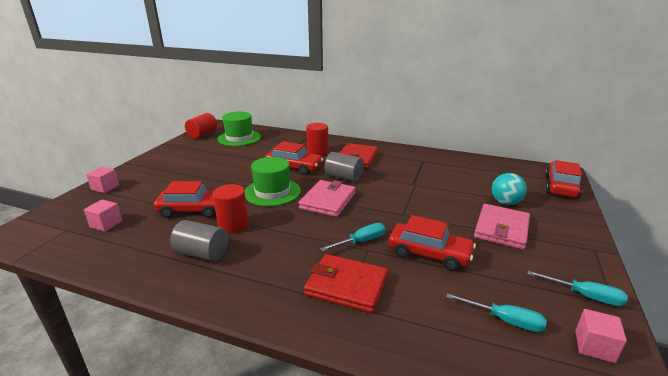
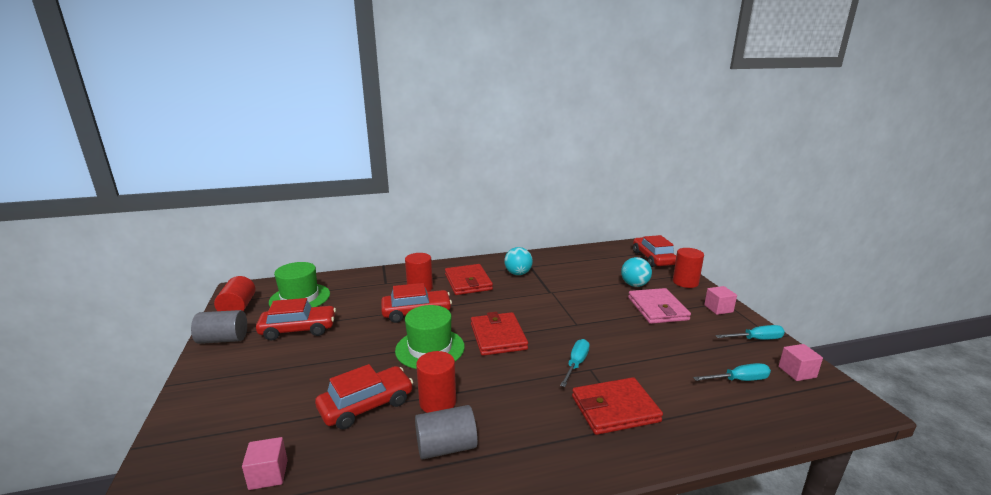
camera: 35 degrees left, 5 degrees down
pink cube [86,167,119,193] -> pink cube moved to [704,286,737,315]
pink wallet [299,180,356,217] -> red wallet [471,312,528,356]
grey cylinder [325,152,364,182] -> grey cylinder moved to [191,310,247,344]
red car [389,215,476,271] -> red car moved to [256,298,336,340]
none -> turquoise ball [504,247,533,275]
none -> red cylinder [673,248,704,288]

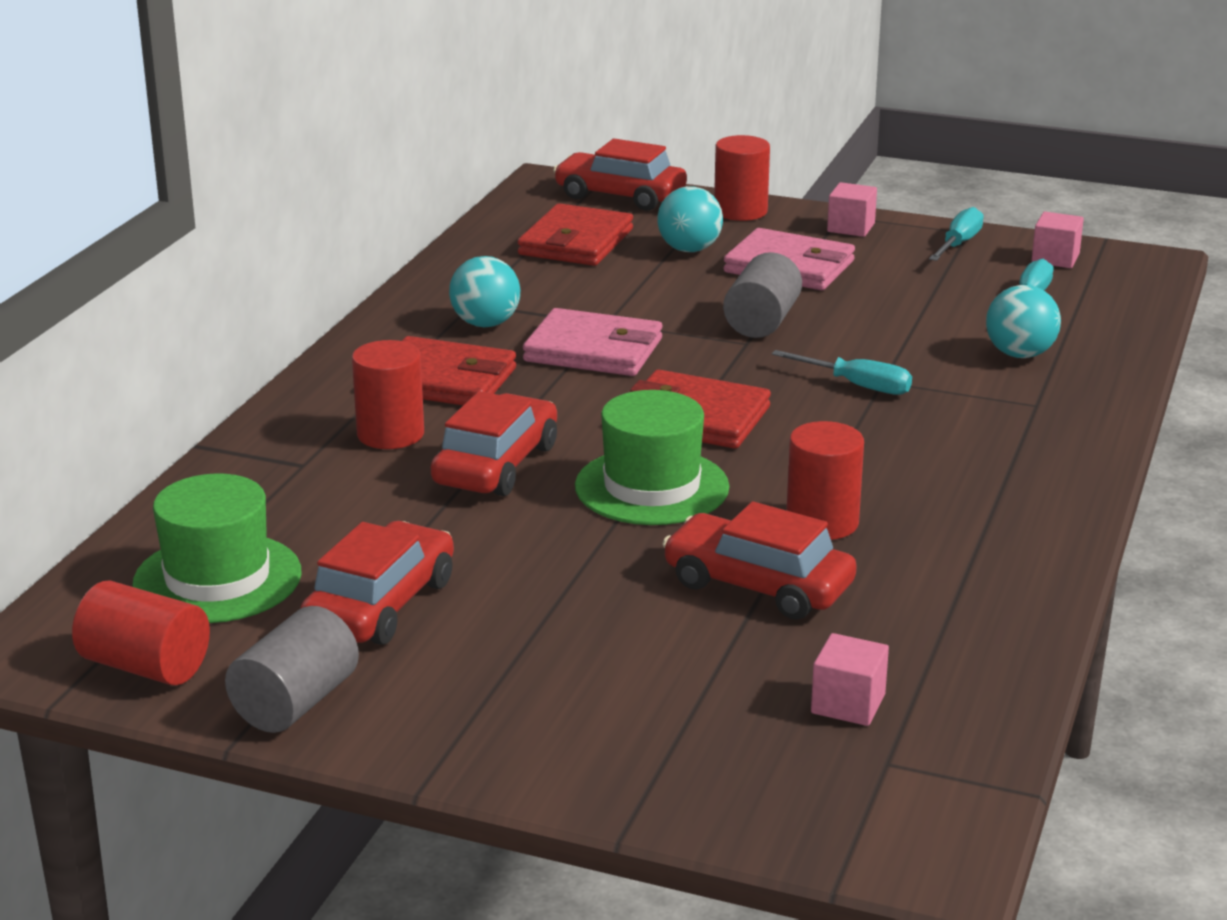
camera: 55 degrees left, 5 degrees up
red car [315,364,413,429] -> red car turned 60 degrees counterclockwise [662,501,857,619]
grey cylinder [415,405,478,460] -> grey cylinder moved to [723,252,802,338]
turquoise screwdriver [560,339,590,387] -> turquoise screwdriver turned 150 degrees clockwise [772,350,912,395]
red wallet [572,377,663,435] -> red wallet moved to [518,203,633,266]
none -> pink wallet [523,308,662,376]
none -> turquoise ball [986,285,1061,358]

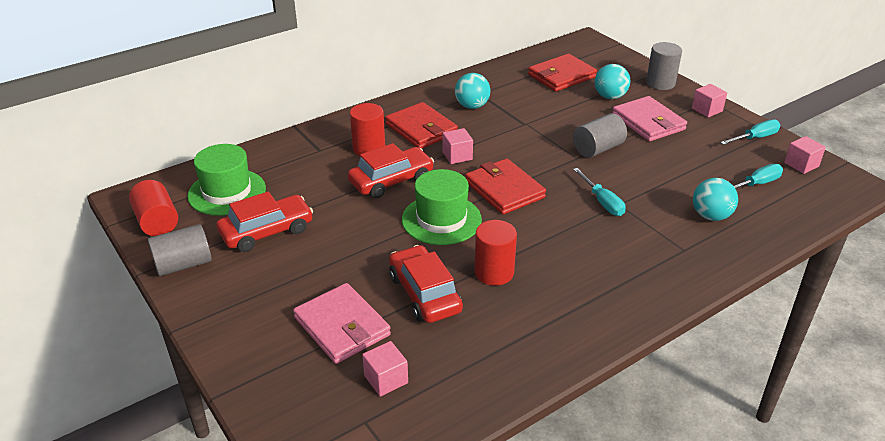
camera: 35 degrees right, 10 degrees up
pink wallet [523,308,662,376] -> pink wallet moved to [293,283,391,364]
red car [553,139,687,211] -> none
red cylinder [714,135,770,221] -> grey cylinder [646,42,682,90]
none -> pink cube [443,128,473,164]

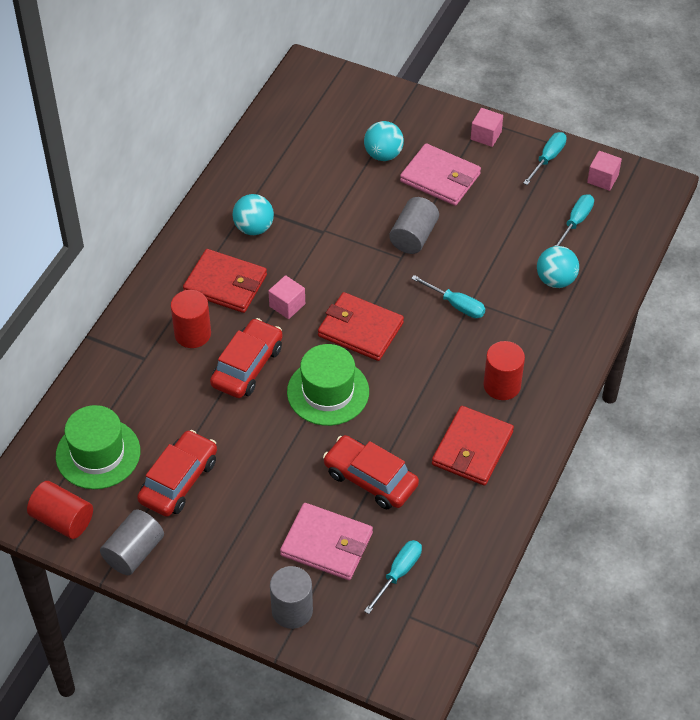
camera: 30 degrees left, 15 degrees up
pink cube [362,341,408,397] -> turquoise screwdriver [364,540,422,614]
red cylinder [474,220,517,286] -> red cylinder moved to [483,341,525,400]
red wallet [528,54,597,92] -> red wallet moved to [432,406,514,486]
grey cylinder [646,42,682,90] -> grey cylinder moved to [270,566,313,629]

